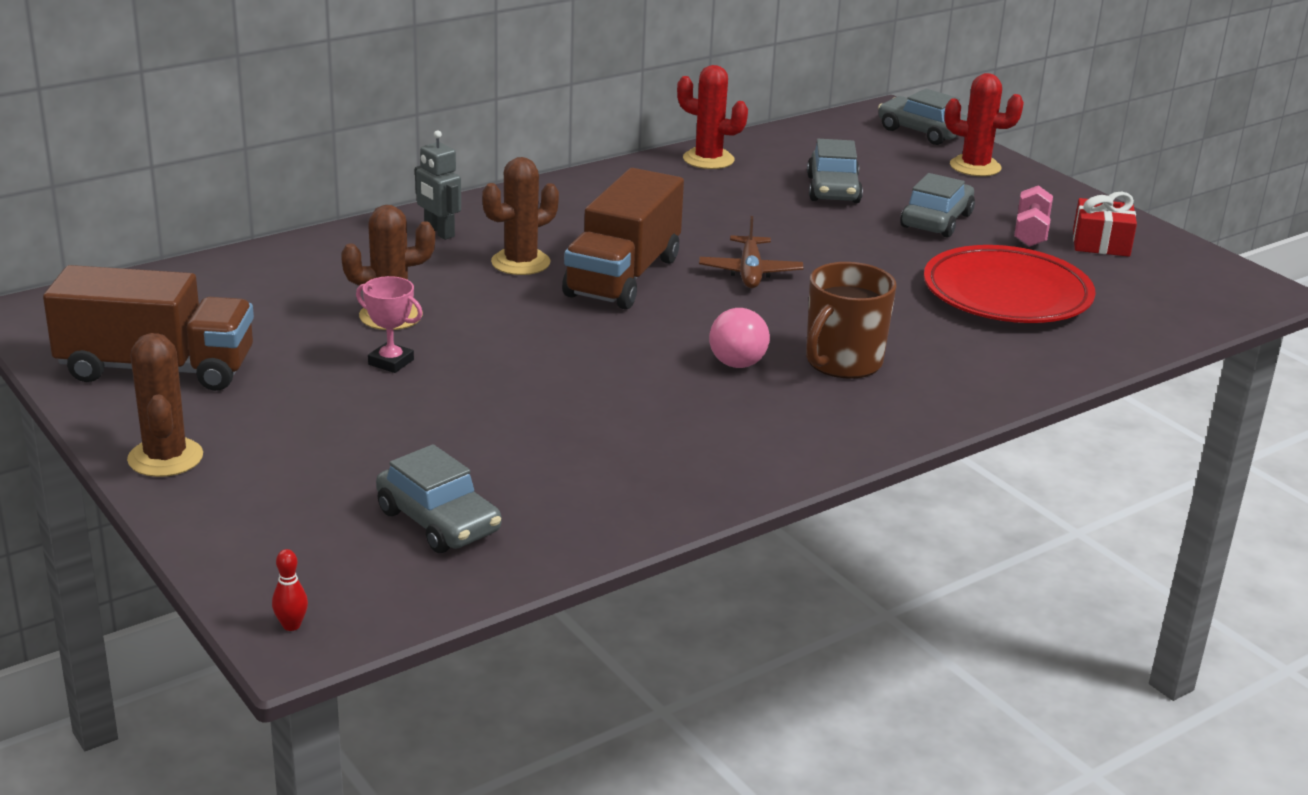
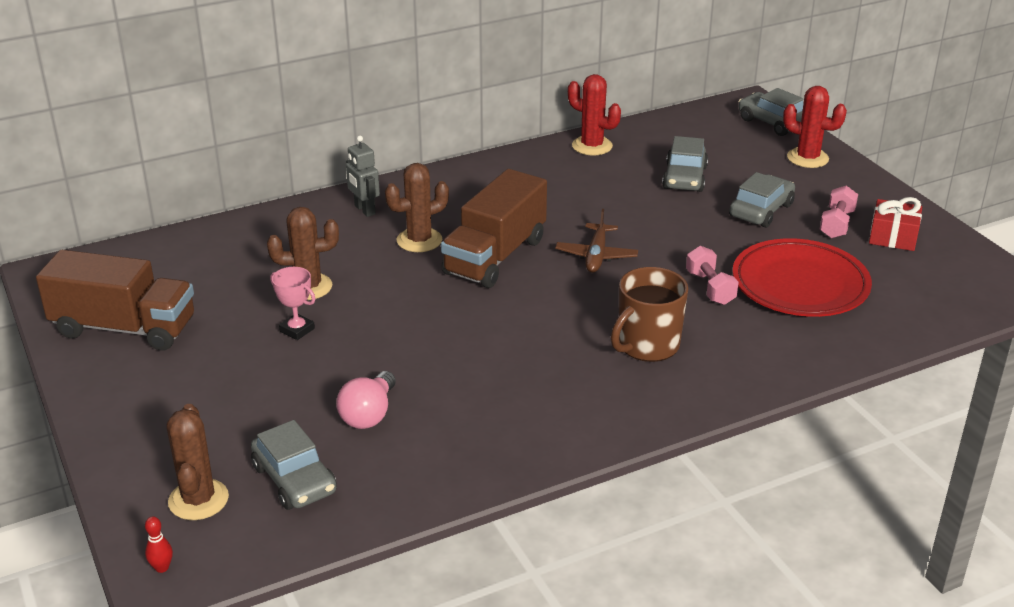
camera: 10 degrees right, 5 degrees up
brown cactus [127,333,203,477] -> brown cactus moved to [166,404,229,520]
pink light bulb [709,308,770,368] -> pink light bulb moved to [336,371,396,429]
none -> pink dumbbell [686,246,739,305]

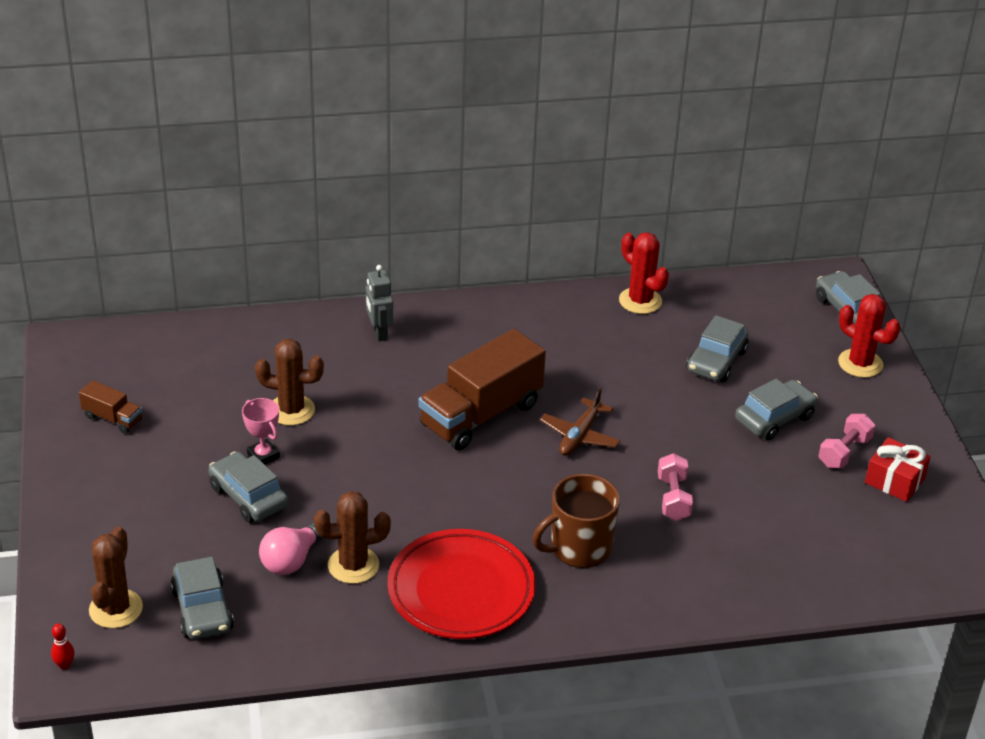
camera: 15 degrees right, 5 degrees up
brown truck [36,250,194,351] -> brown truck [79,380,142,434], size x0.46
brown cactus [385,163,449,252] -> brown cactus moved to [314,491,391,584]
red plate [732,238,872,317] -> red plate moved to [387,529,535,639]
none -> grey car [208,452,288,523]

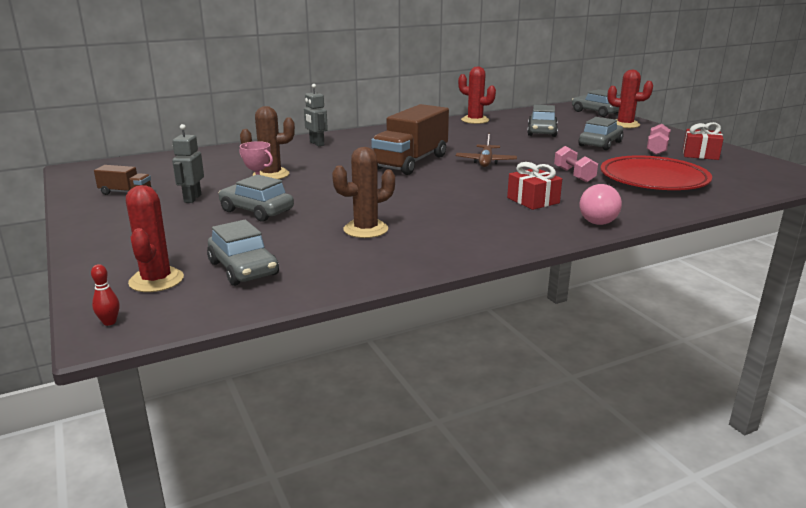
camera: 15 degrees left, 15 degrees down
brown cactus [89,527,143,628] -> red cactus [126,185,184,292]
pink light bulb [259,522,323,575] -> pink light bulb moved to [580,184,622,225]
red plate [387,529,535,639] -> red plate moved to [600,155,712,190]
brown mug [533,474,620,568] -> red gift [507,162,562,210]
none -> grey robot [172,124,204,203]

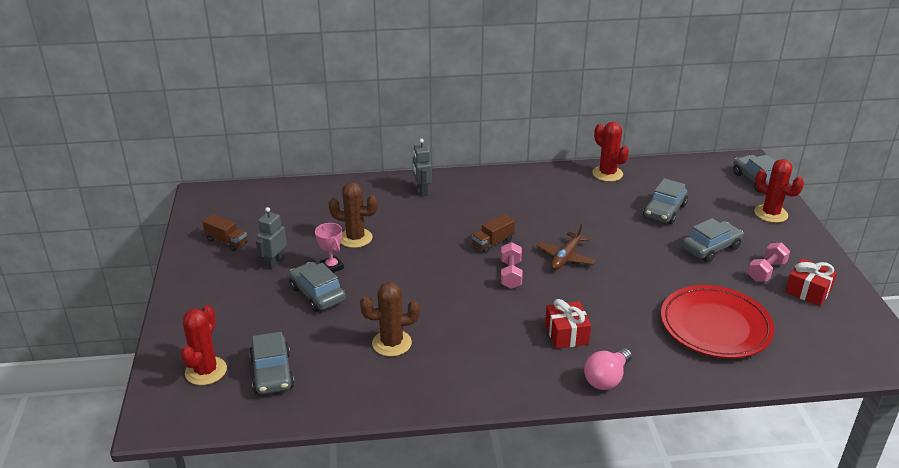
camera: 20 degrees right, 10 degrees up
red bowling pin [91,264,120,326] -> none
brown truck [371,104,449,175] -> brown truck [472,214,515,253], size x0.46
pink dumbbell [554,146,598,183] -> pink dumbbell moved to [501,242,523,289]

